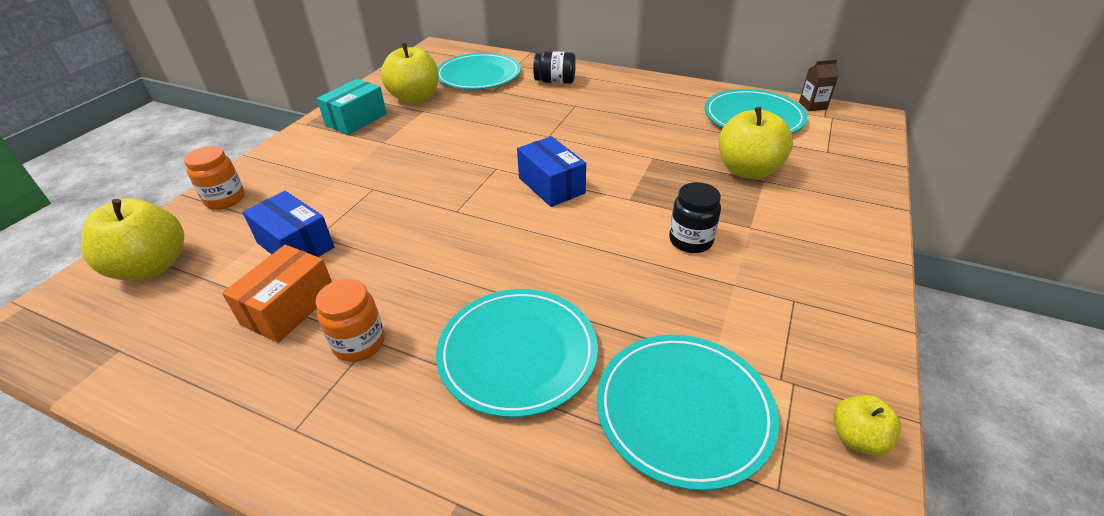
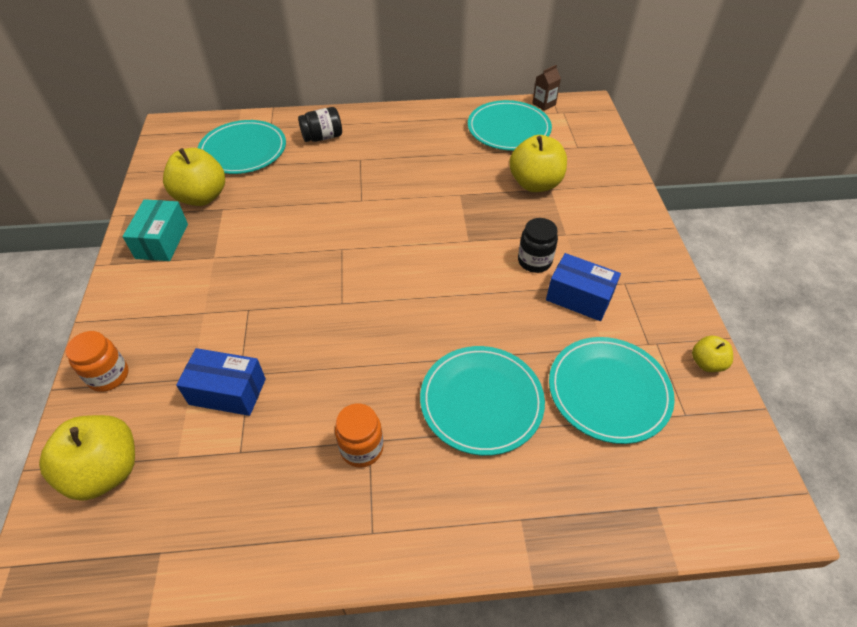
camera: 30 degrees left, 10 degrees up
orange box [222,245,332,343] -> none
blue box [517,136,586,207] -> blue box moved to [546,253,621,321]

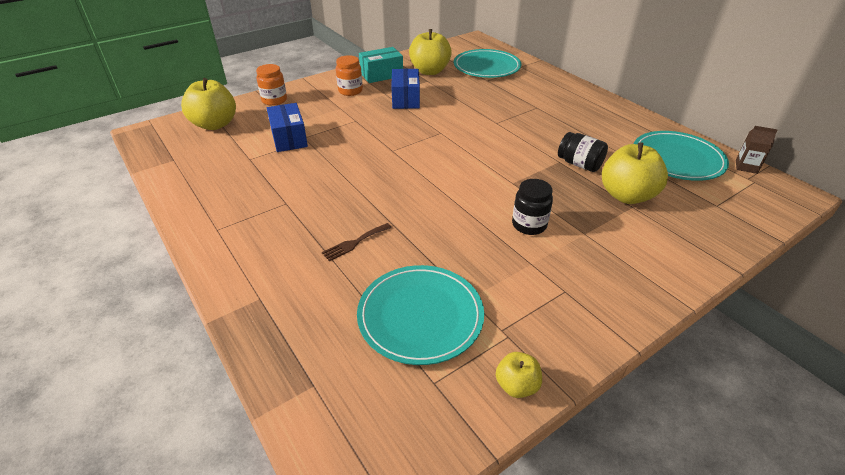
camera: 60 degrees right, 10 degrees down
black jar [298,107,342,142] -> black jar moved to [558,132,608,172]
orange jar [335,404,384,468] -> orange jar moved to [336,55,363,96]
turquoise plate [420,346,545,456] -> brown fork [322,223,392,261]
blue box [546,253,621,321] -> blue box moved to [391,69,420,109]

